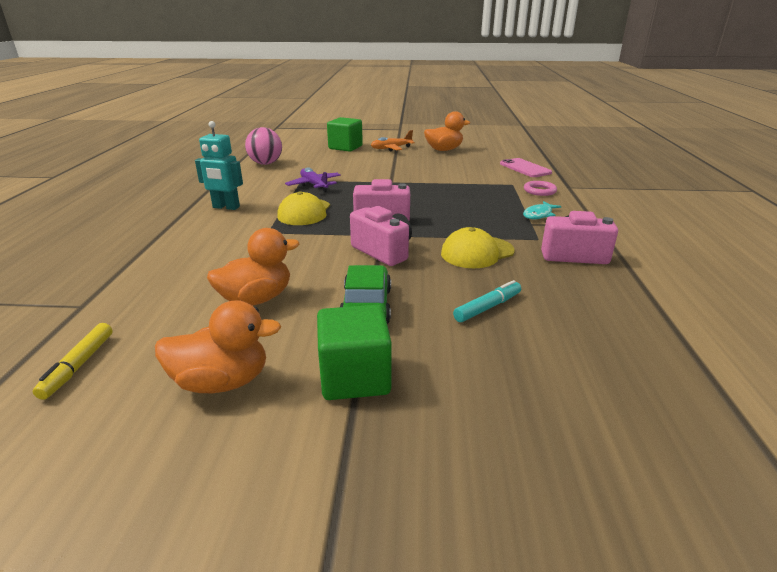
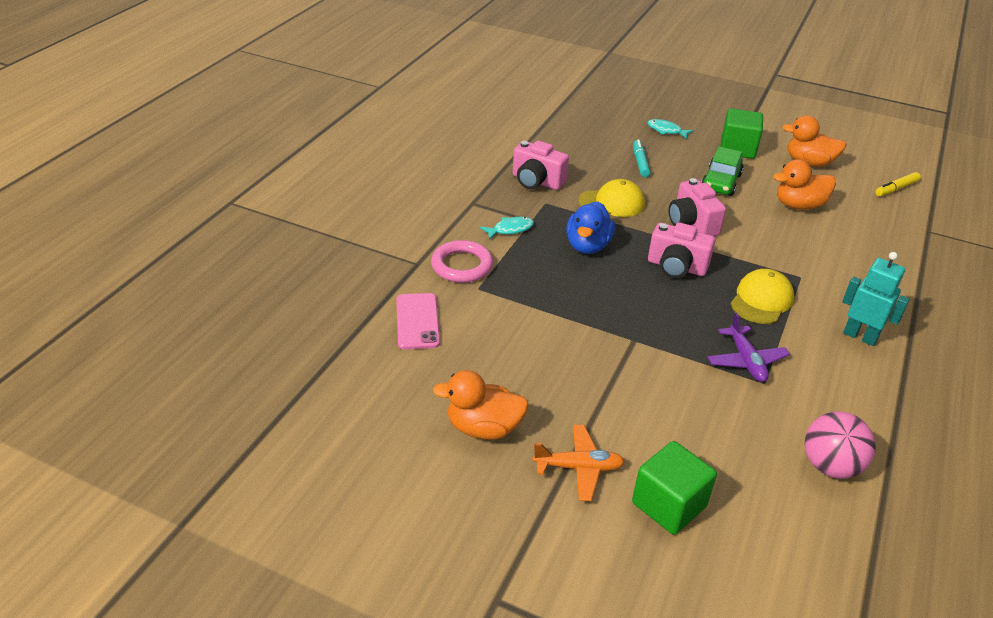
camera: 160 degrees left, 10 degrees up
yellow marker [32,323,113,400] -> yellow marker turned 150 degrees counterclockwise [875,172,921,196]
turquoise marker [453,280,521,322] -> turquoise marker turned 105 degrees clockwise [633,139,650,177]
pink ring [524,181,557,196] -> pink ring [431,240,493,283], size x1.52
none -> blue duck [566,201,615,254]
none -> turquoise fish [647,119,693,139]

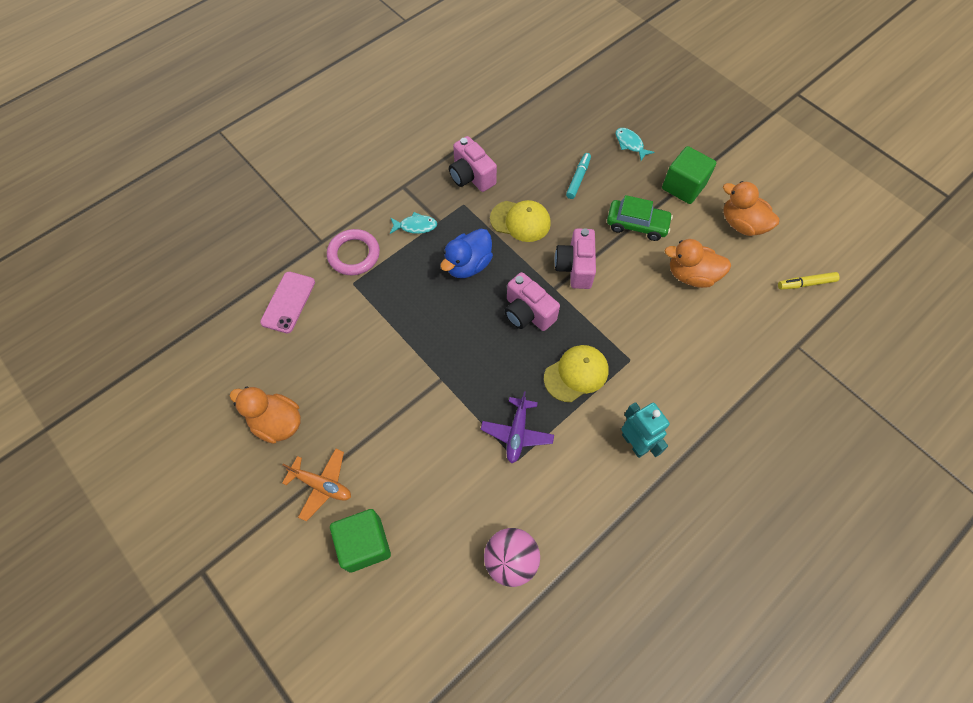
camera: 25 degrees right, 25 degrees up
green car [701,147,744,196] -> green car turned 120 degrees counterclockwise [607,195,673,241]

